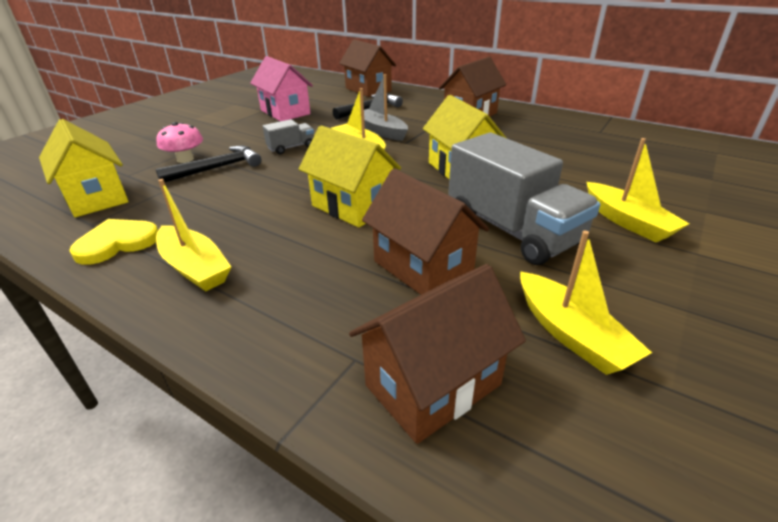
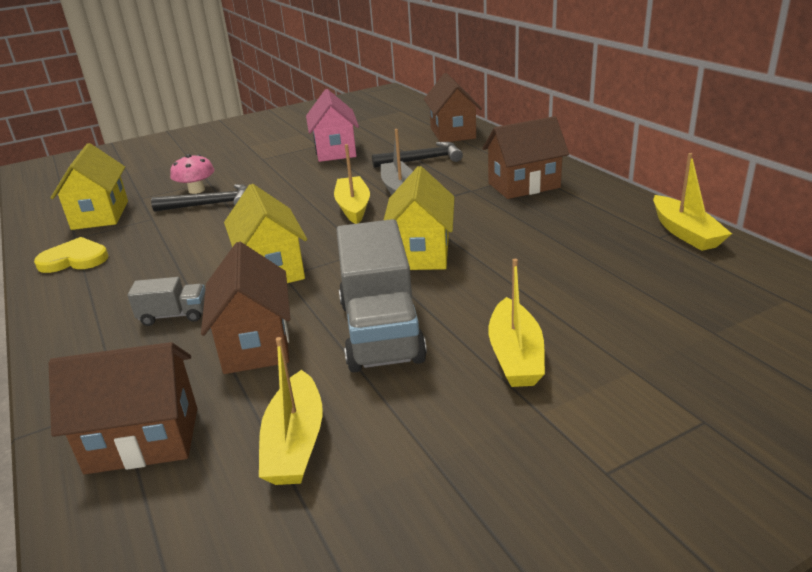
camera: 30 degrees right, 5 degrees down
yellow boat [156,179,231,291] -> yellow boat moved to [653,153,732,251]
grey truck [263,119,314,154] -> grey truck moved to [128,277,205,326]

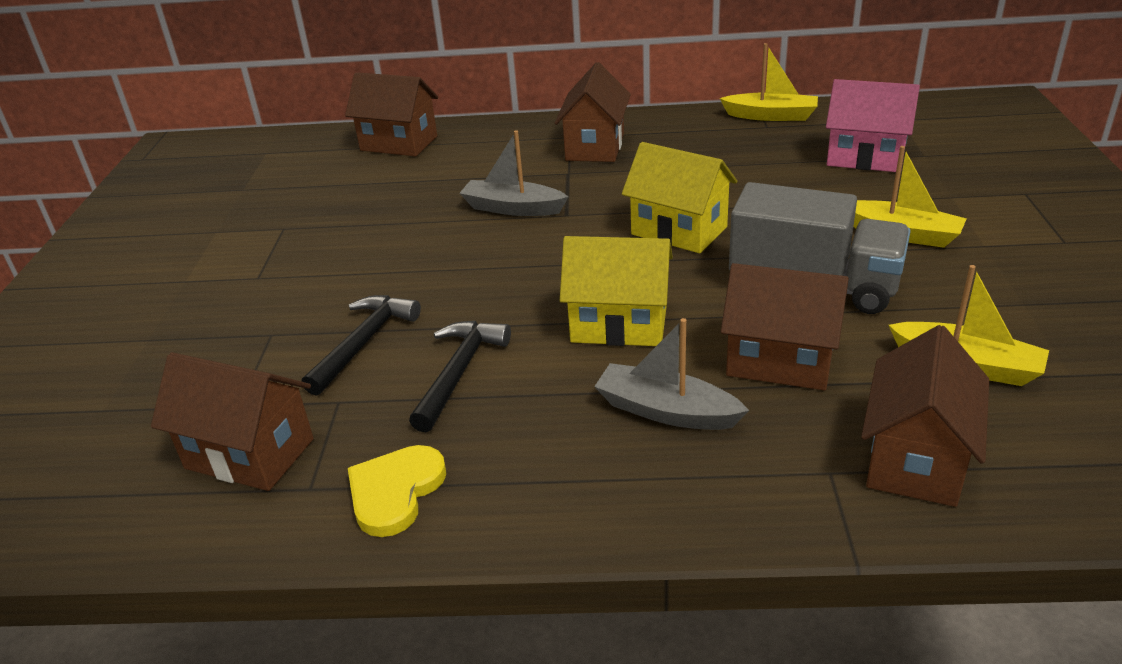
camera: 60 degrees left, 5 degrees up
yellow house [51,143,128,230] -> brown house [151,352,314,491]
grey truck [128,277,205,326] -> grey boat [594,318,749,430]
pink mushroom [170,154,215,194] -> none
pink house [306,89,359,162] -> pink house moved to [826,79,920,172]
yellow boat [334,144,370,224] -> none
black hammer [372,142,463,168] -> black hammer moved to [409,321,511,432]

